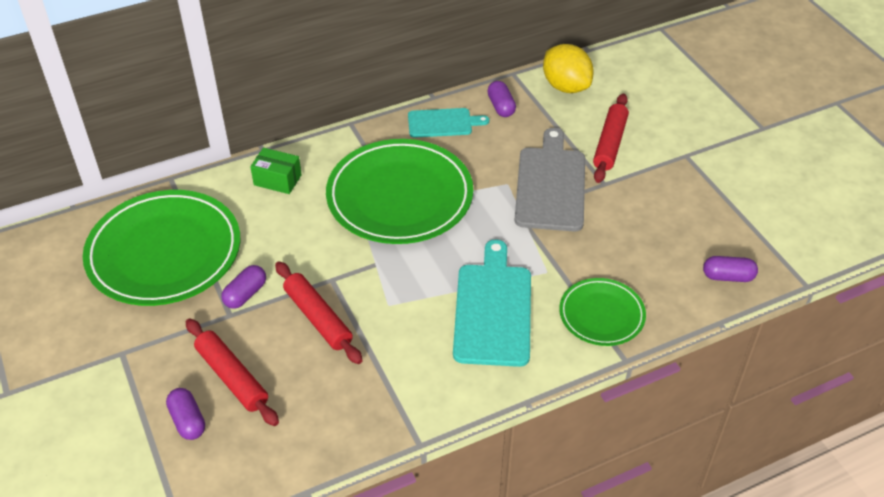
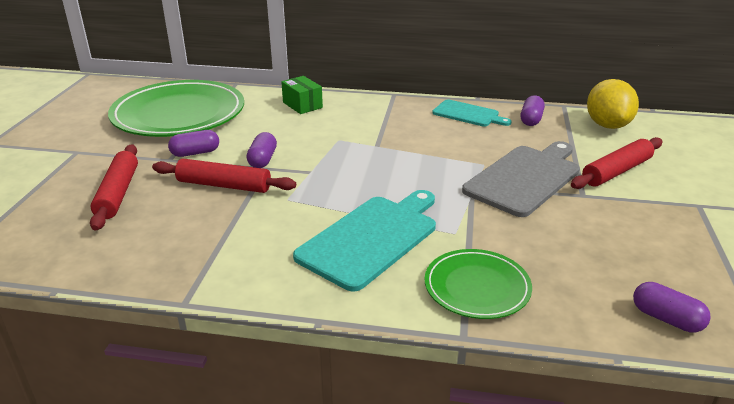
camera: 35 degrees right, 15 degrees down
purple capsule [166,388,205,440] -> purple capsule moved to [247,132,277,168]
red rolling pin [275,261,362,364] -> red rolling pin turned 75 degrees counterclockwise [152,159,296,193]
green plate [326,139,473,244] -> none

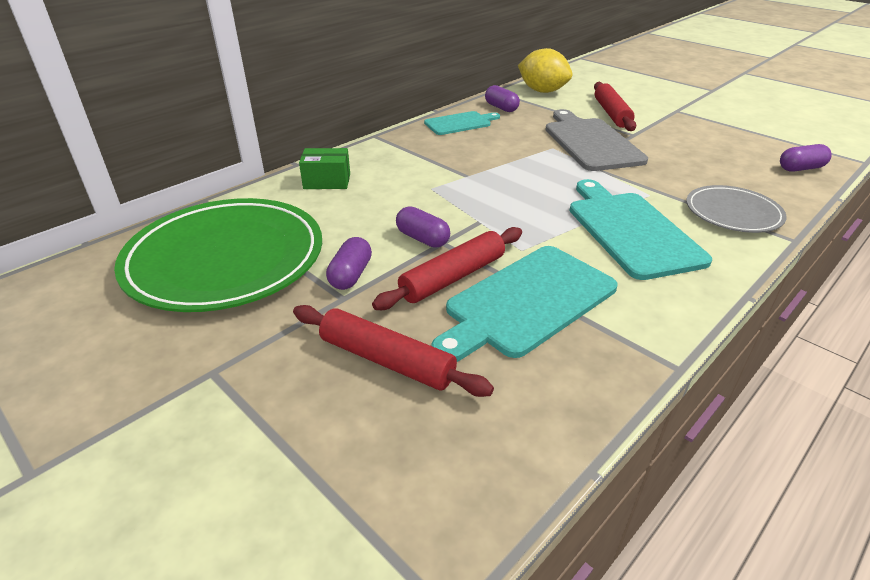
camera: 55 degrees left, 5 degrees up
green plate [424,249,532,319] -> grey plate [686,185,787,233]
none -> turquoise cutting board [431,246,617,362]

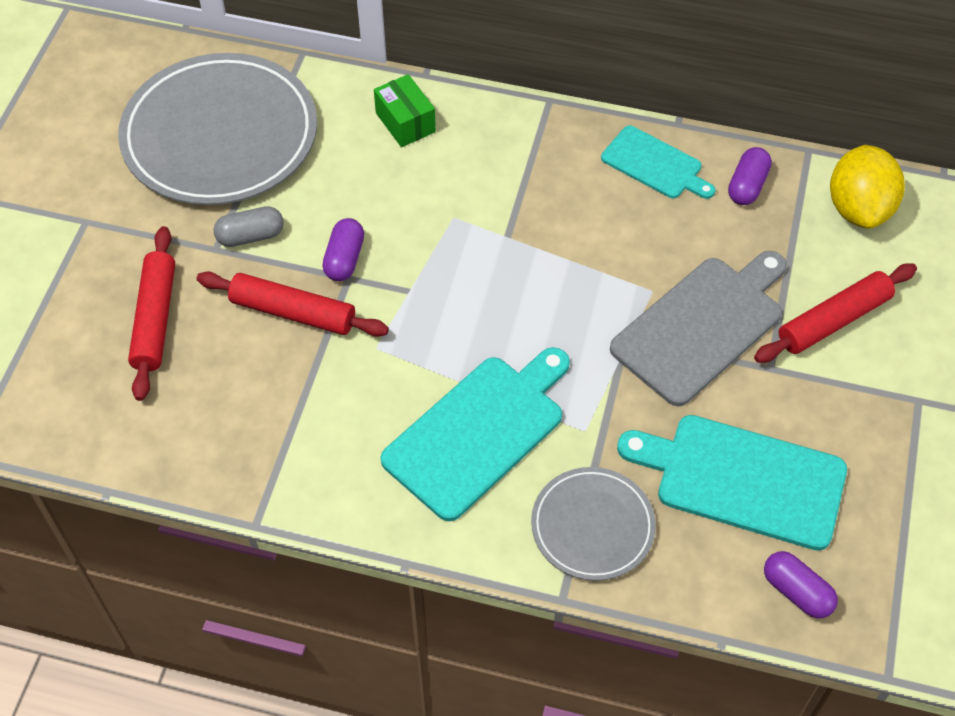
camera: 60 degrees right, 20 degrees up
green plate [114,198,322,312] -> grey plate [118,53,317,205]
purple capsule [326,237,372,290] -> grey capsule [213,206,284,247]
turquoise cutting board [431,246,617,362] -> turquoise cutting board moved to [617,415,847,551]

